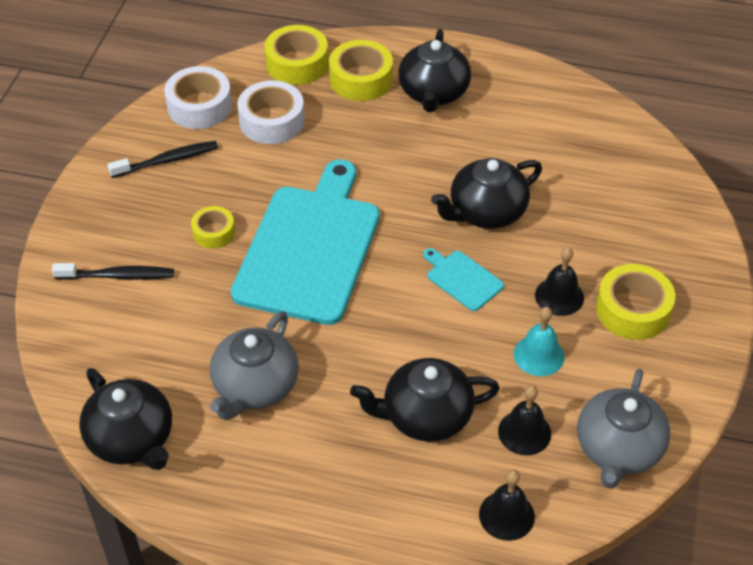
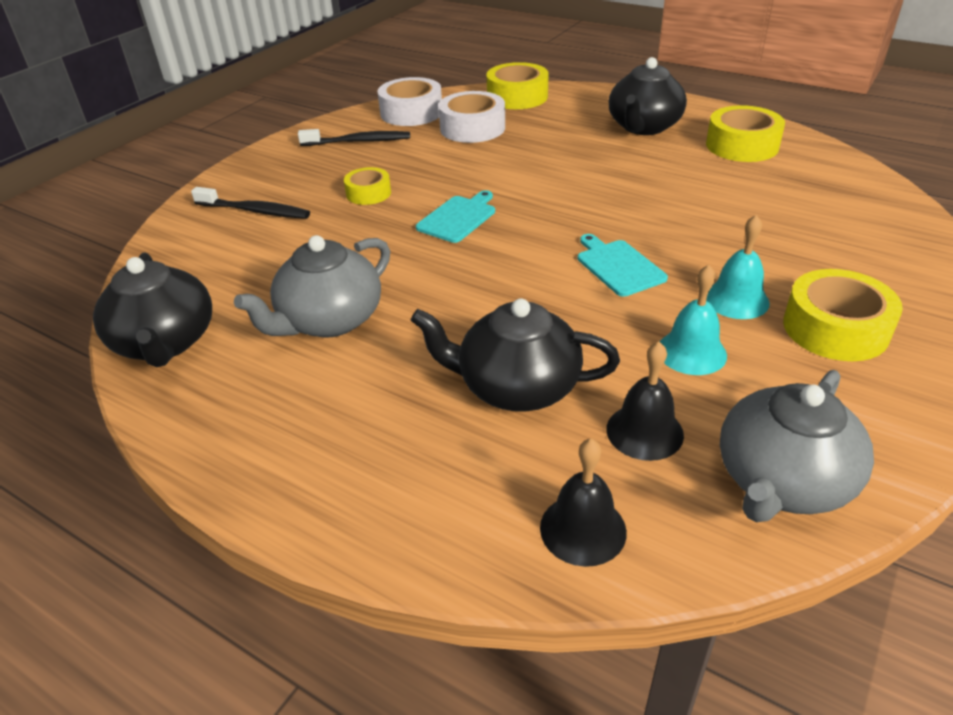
camera: 20 degrees right, 10 degrees down
turquoise cutting board [231,159,380,325] -> turquoise cutting board [416,190,495,243], size x0.42
yellow tape [329,40,393,101] -> yellow tape moved to [706,105,785,162]
black teapot [431,158,542,229] -> none
black bell [535,247,584,316] -> turquoise bell [706,215,770,319]

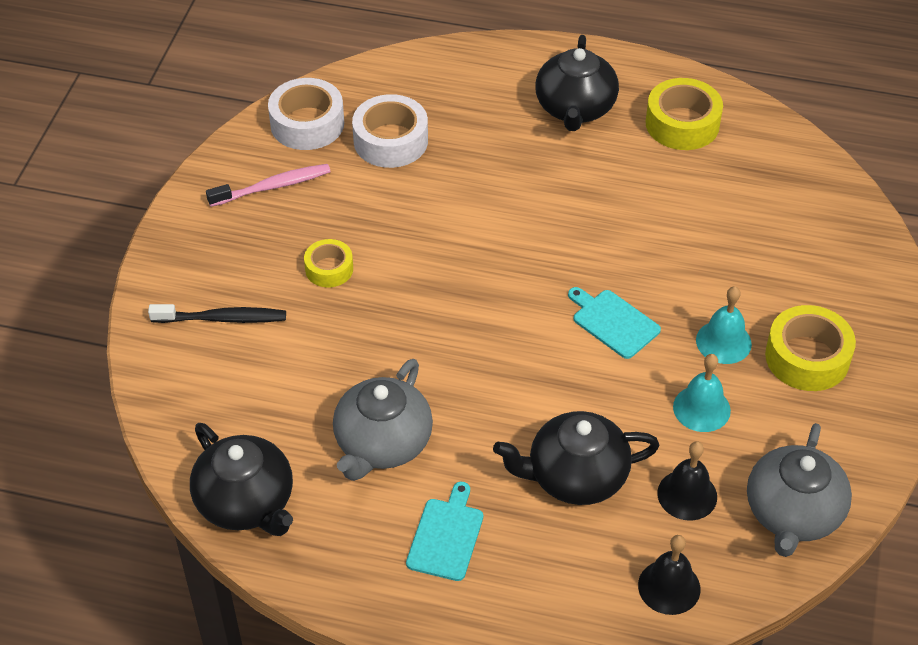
camera: 20 degrees left, 10 degrees up
black toothbrush [298,129,410,146] -> pink toothbrush [206,164,331,207]
turquoise cutting board [416,190,495,243] -> turquoise cutting board moved to [406,482,483,581]
yellow tape [486,62,549,109] -> none

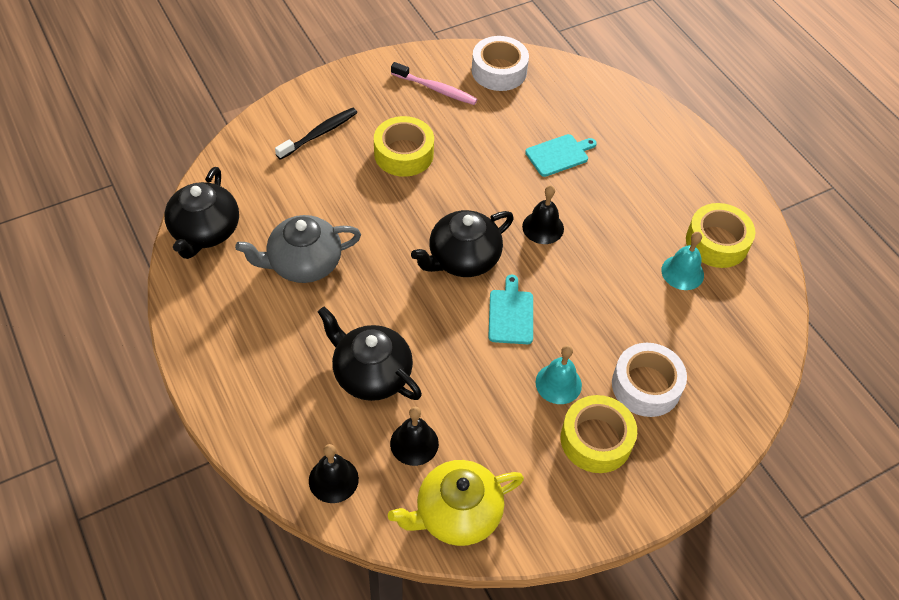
camera: 45 degrees right, 5 degrees up
black toothbrush [148,304,286,323] -> black toothbrush turned 90 degrees counterclockwise [275,108,357,160]
yellow tape [304,239,353,287] -> yellow tape [374,116,434,177], size x1.66
white tape [352,94,428,168] -> white tape moved to [612,343,687,417]
turquoise cutting board [406,482,483,581] -> turquoise cutting board moved to [525,134,597,177]
black teapot [535,35,619,131] -> black teapot moved to [411,210,514,277]
turquoise bell [673,354,731,432] -> turquoise bell moved to [661,232,704,290]
grey teapot [747,423,852,557] -> yellow teapot [388,460,524,546]
none -> black bell [522,185,564,244]

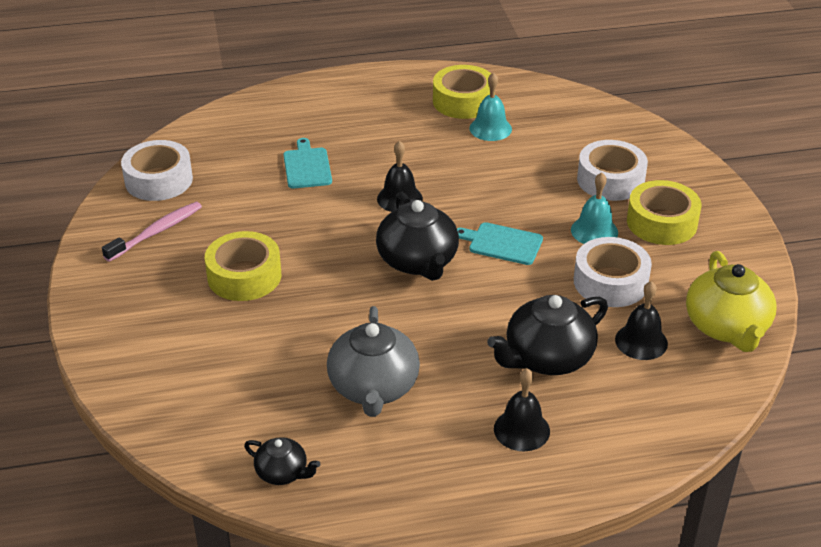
camera: 70 degrees left, 15 degrees down
black teapot [164,167,239,259] -> black teapot [244,437,320,485], size x0.53
black toothbrush [275,108,357,160] -> none
black bell [309,444,359,503] -> black bell moved to [494,369,550,451]
none -> white tape [574,237,652,307]

